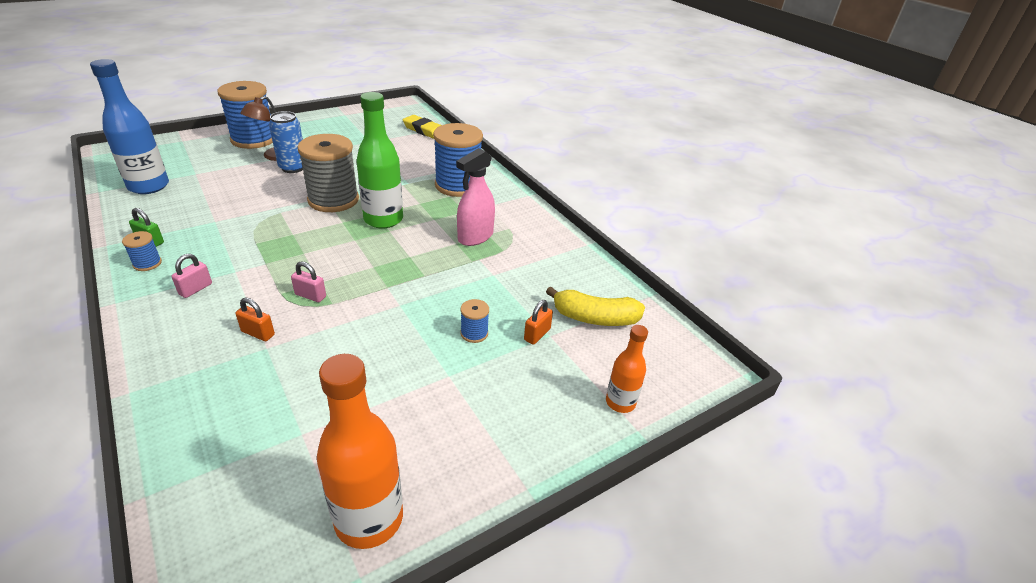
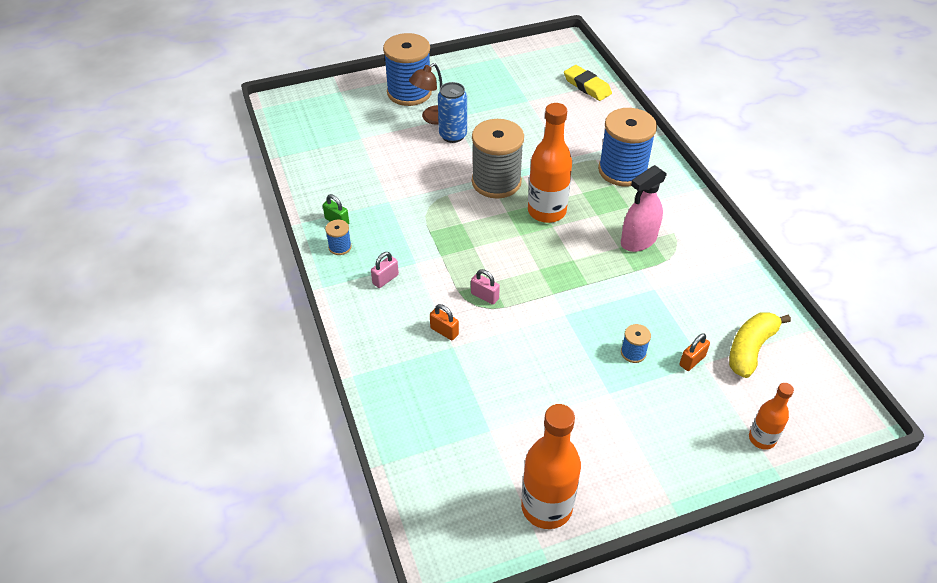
camera: 15 degrees right, 10 degrees up
blue bottle [90,59,169,194] -> none
green bottle [356,92,403,228] -> orange bottle [528,103,572,223]
yellow banana [546,286,645,326] -> yellow banana turned 105 degrees clockwise [729,312,791,378]

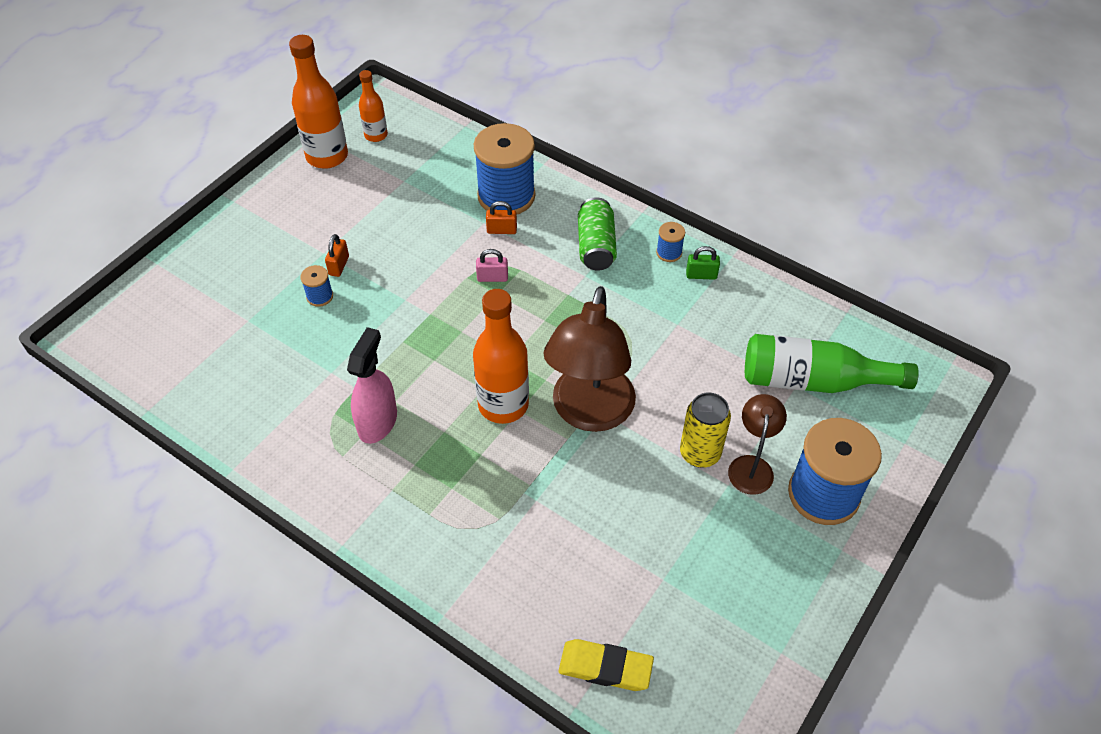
camera: 145 degrees right, 5 degrees up
pink padlock [371,252,399,288] -> green can [578,197,617,270]
blue can [438,82,467,143] -> yellow can [680,393,731,468]
grey spool [472,119,524,199] -> brown lamp [543,286,636,432]
blue spool [598,108,657,186] -> blue spool moved to [474,123,535,214]
orange padlock [679,333,710,371] -> orange padlock moved to [325,234,349,277]
yellow banana [729,312,791,378] -> none
orange bottle [749,383,794,450] -> orange bottle moved to [359,70,388,142]
none -> green bottle [745,334,919,393]

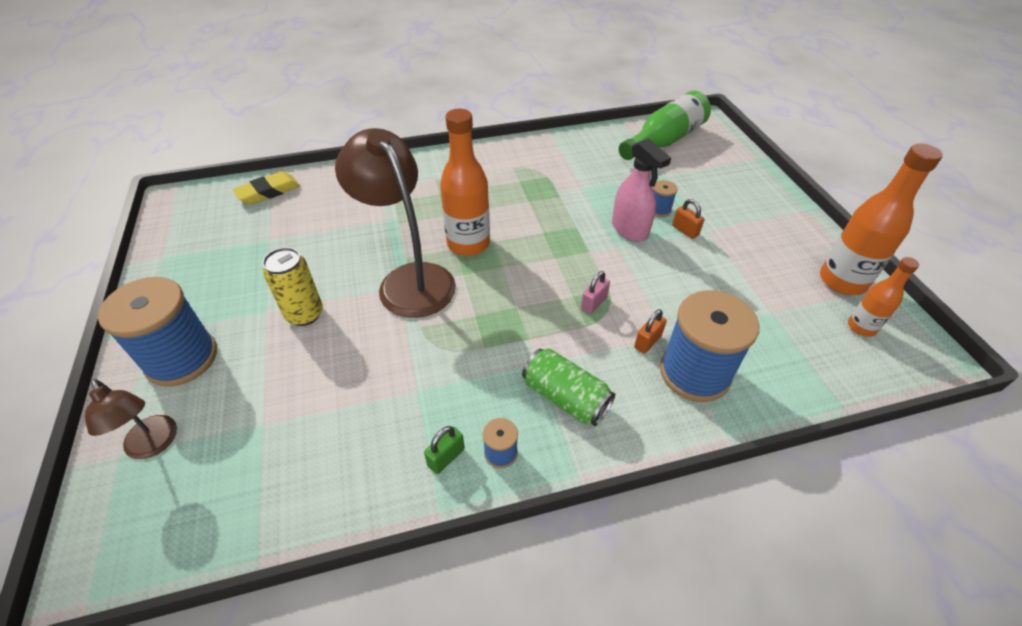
camera: 130 degrees right, 5 degrees down
pink spray bottle [347,327,397,444] -> pink spray bottle moved to [612,138,671,242]
brown lamp [728,394,787,495] -> brown lamp moved to [85,379,177,459]
green bottle [745,334,919,393] -> green bottle moved to [619,90,711,160]

